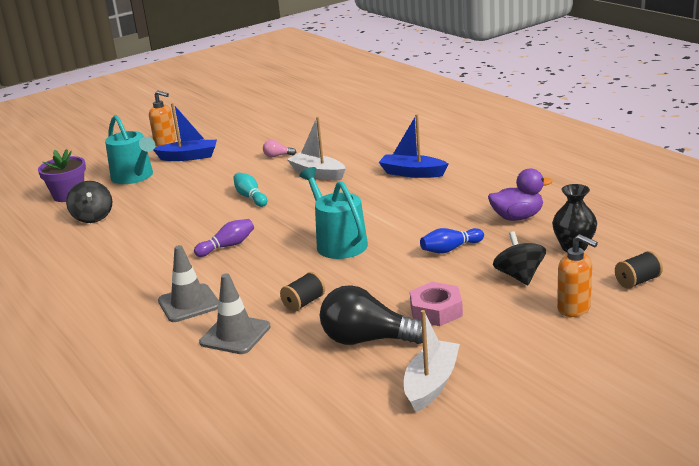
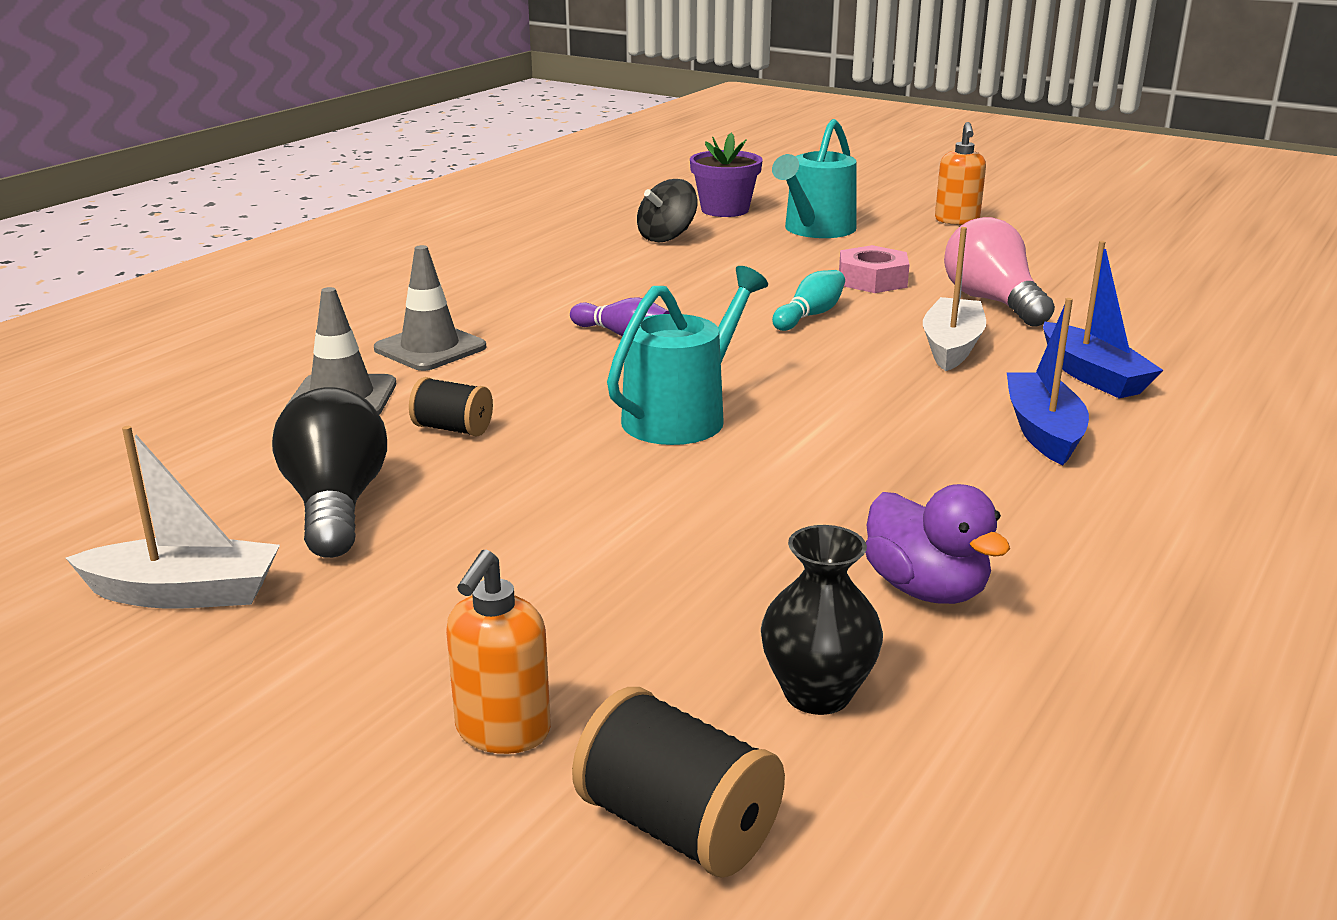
camera: 65 degrees right, 0 degrees up
blue boat [154,103,217,161] -> blue boat moved to [1043,241,1163,398]
pink light bulb [263,139,296,157] -> pink light bulb [944,217,1055,327], size x2.23
pink nut [410,282,463,326] -> pink nut moved to [839,245,910,293]
blue bowling pin [420,228,484,253] -> none
black spinning top [493,231,546,285] -> none
black spool [615,251,663,289] -> black spool [572,687,785,878], size x1.55

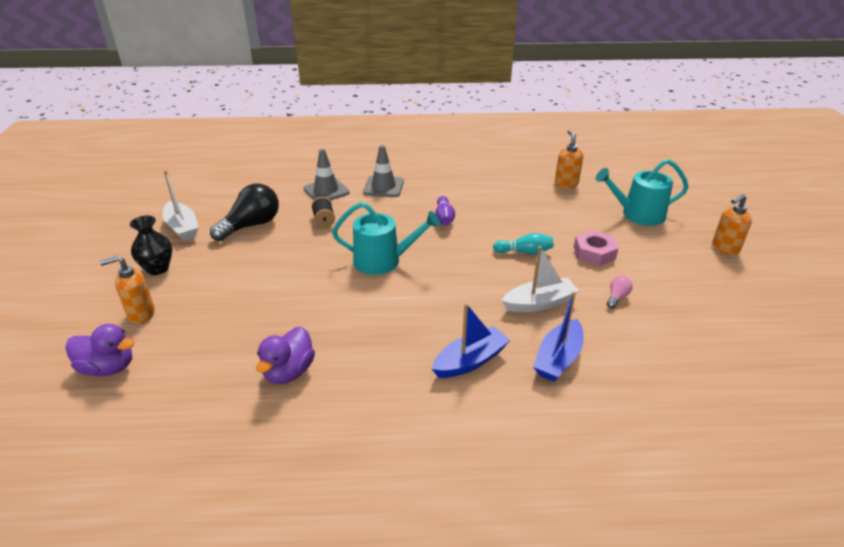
camera: 55 degrees right, 10 degrees up
black spool [572,687,785,878] -> purple duck [65,324,135,376]
black spinning top [637,179,697,242] -> orange soap dispenser [555,130,583,188]
purple flower pot [690,133,763,217] -> none
black vase [761,525,883,715] -> black vase moved to [130,216,172,275]
pink light bulb [944,217,1055,327] -> pink light bulb [607,276,633,308], size x0.45

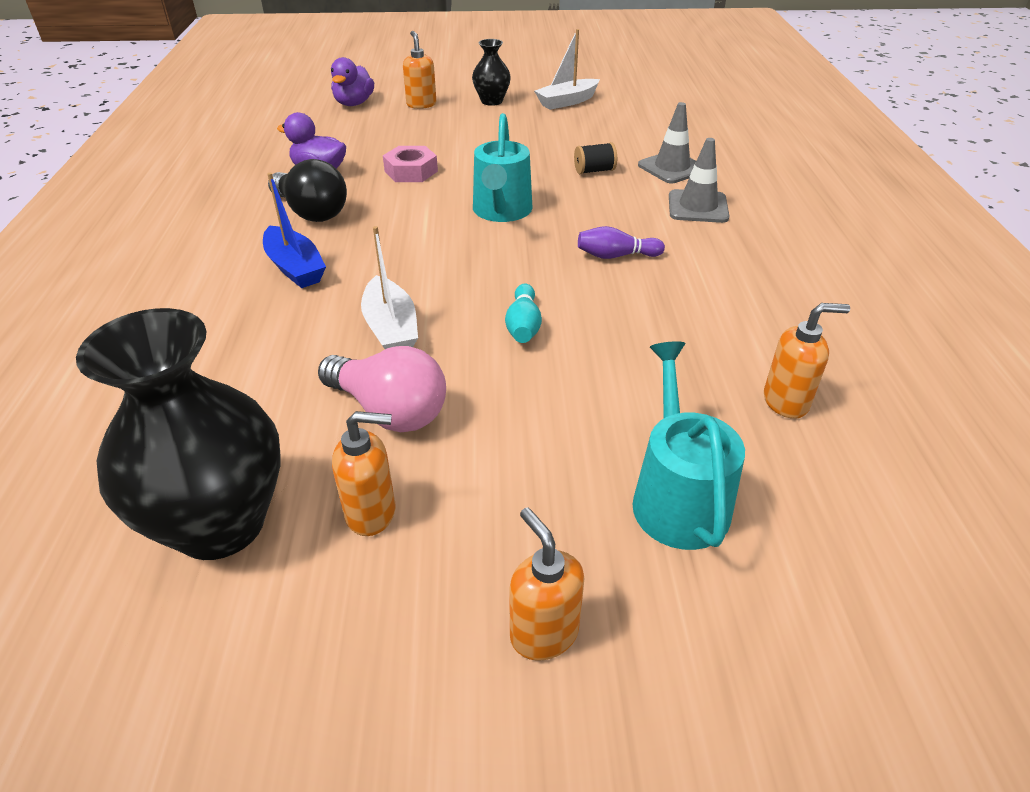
camera: 90 degrees right, 5 degrees up
black light bulb [210,183,279,241] -> black light bulb moved to [268,159,347,222]
blue boat [533,291,584,382] -> none
pink nut [574,230,619,266] -> pink nut moved to [383,146,438,182]
pink light bulb [607,276,633,308] -> pink light bulb [318,346,446,432], size x2.23
none -> black vase [76,308,281,560]
none -> orange soap dispenser [332,411,395,536]

